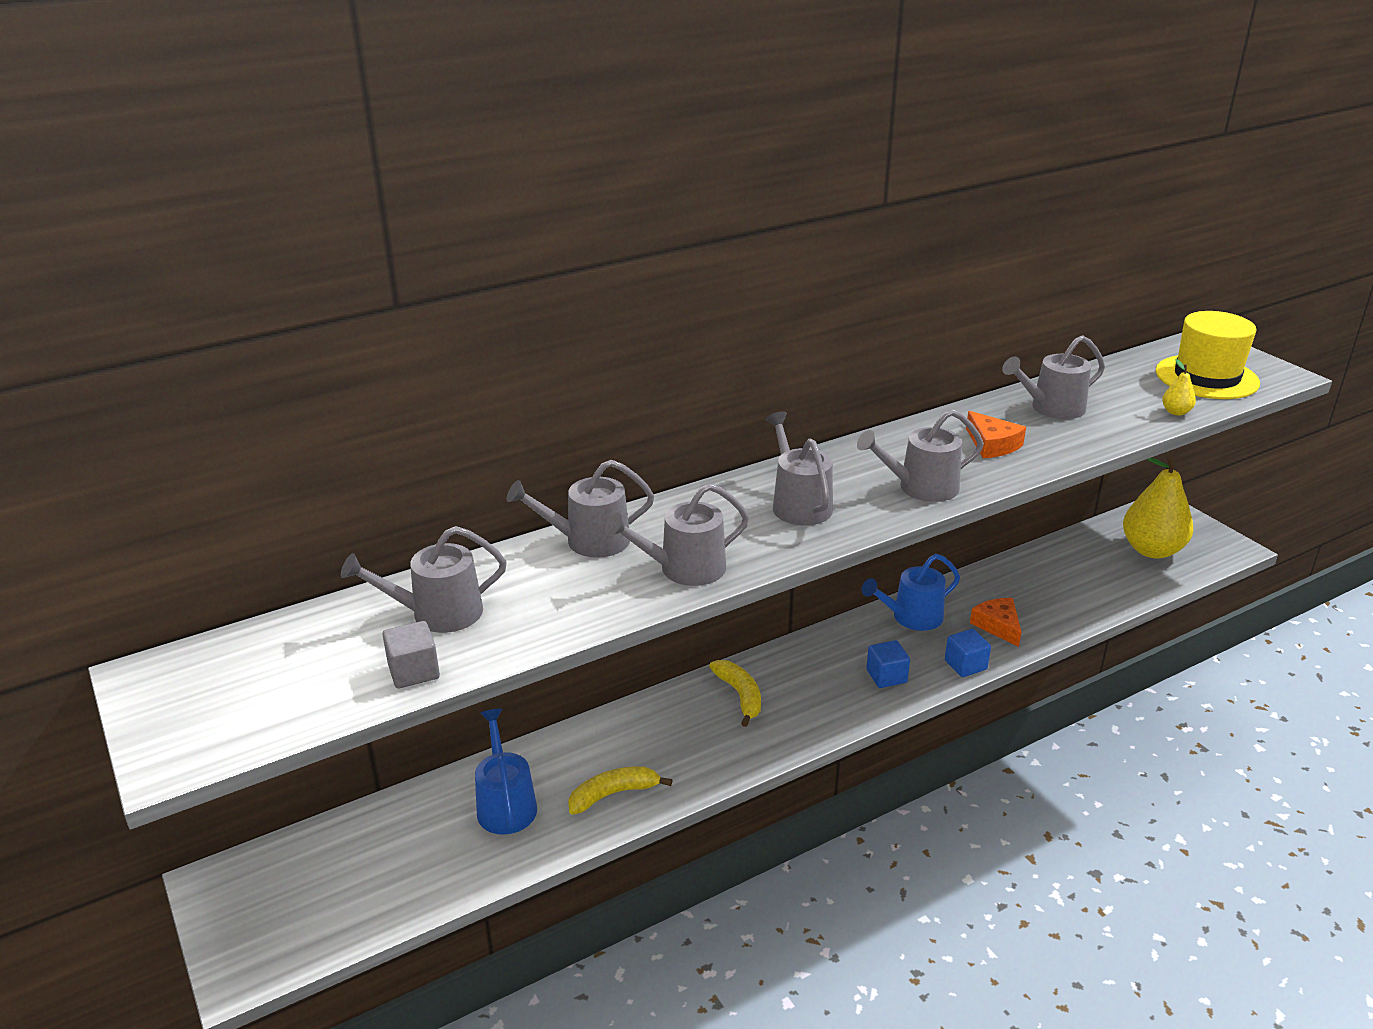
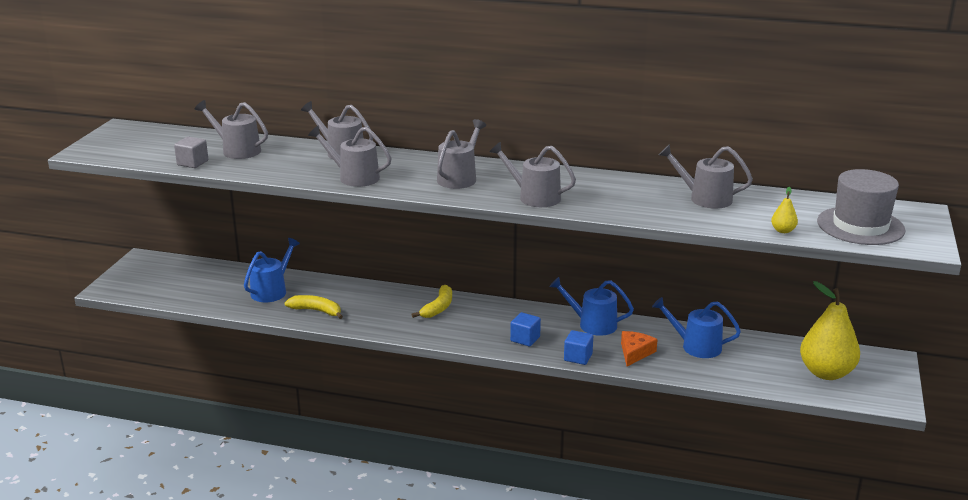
camera: 45 degrees right, 5 degrees down
orange cheese [966,411,1026,458] -> none
yellow hat [1156,311,1260,399] -> grey hat [817,169,905,245]
none -> blue watering can [652,297,741,358]

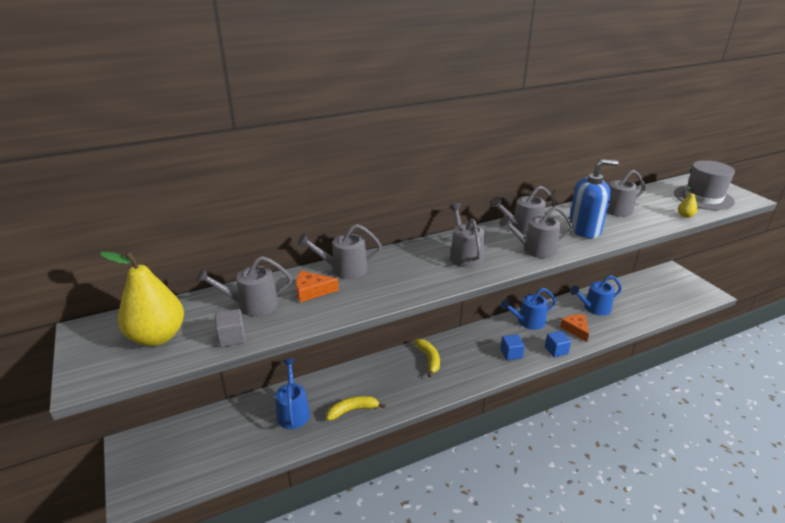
camera: 40 degrees left, 5 degrees up
grey watering can [308,125,391,187] -> grey watering can moved to [490,186,556,235]
yellow pear [800,281,860,380] -> yellow pear moved to [100,251,184,346]
none -> orange cheese [296,271,339,302]
none -> blue soap dispenser [569,159,618,238]

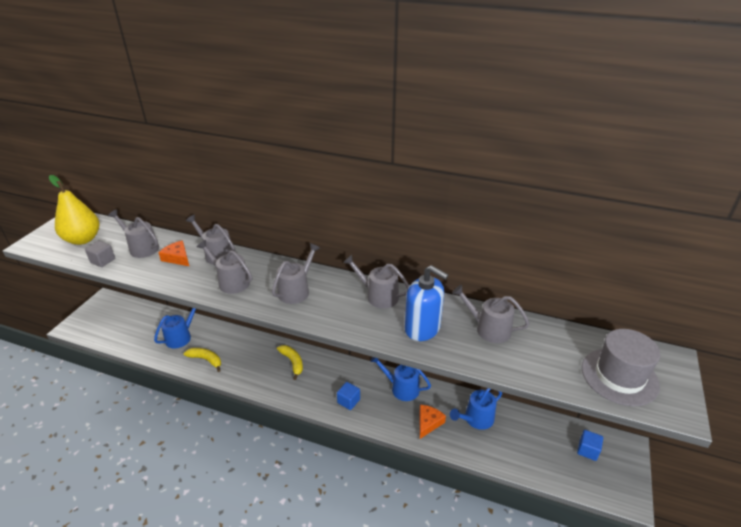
camera: 45 degrees right, 5 degrees up
yellow banana [414,339,440,377] -> yellow banana turned 60 degrees counterclockwise [277,345,303,380]
grey watering can [499,206,573,258] -> grey watering can moved to [197,240,252,294]
blue cube [545,331,571,357] -> blue cube moved to [577,430,603,461]
blue watering can [570,275,622,316] -> blue watering can turned 60 degrees counterclockwise [450,388,502,430]
yellow pear [678,186,698,218] -> none

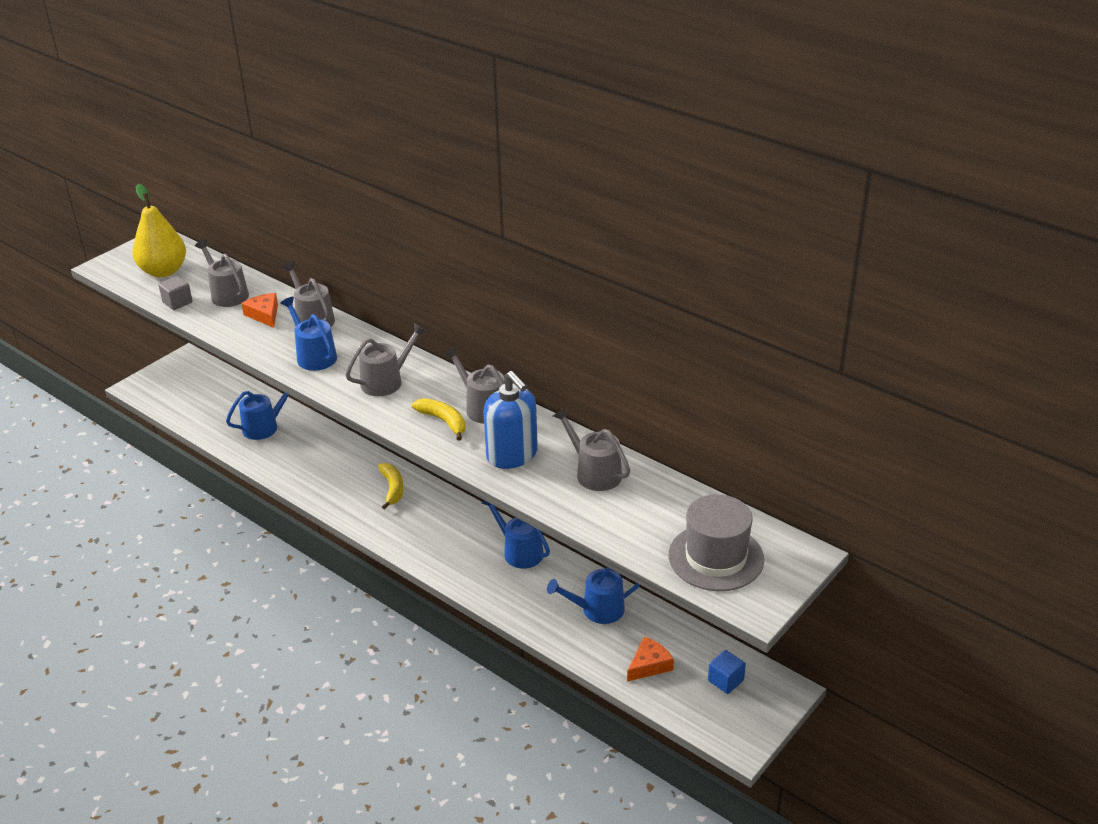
camera: 20 degrees right, 0 degrees up
yellow banana [183,348,221,372] -> yellow banana moved to [412,398,466,441]
grey watering can [197,240,252,294] -> blue watering can [280,297,337,371]
blue cube [337,382,360,410] -> none
orange cheese [420,405,446,439] -> orange cheese moved to [627,637,674,681]

